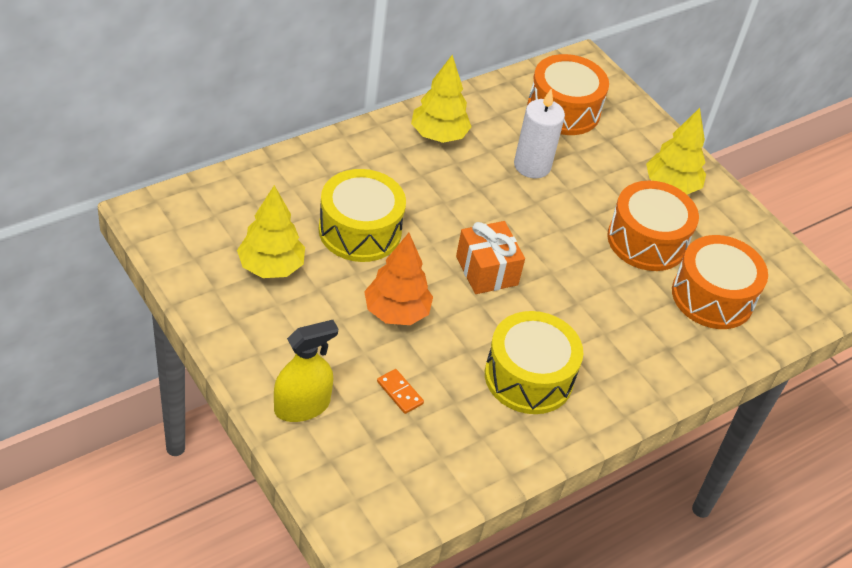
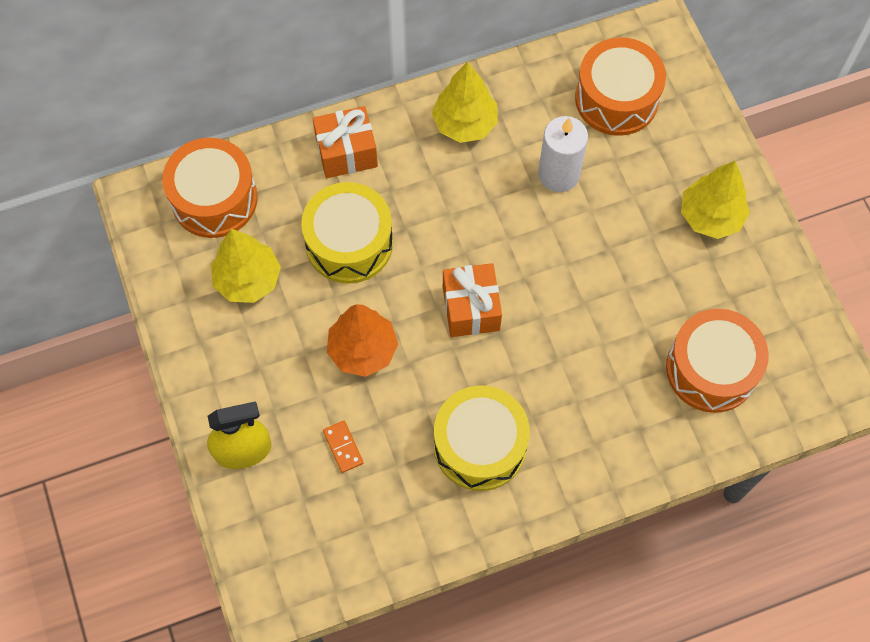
camera: 20 degrees right, 20 degrees up
orange drum [607,181,699,271] -> orange drum moved to [162,138,258,238]
none -> orange gift [313,106,378,178]

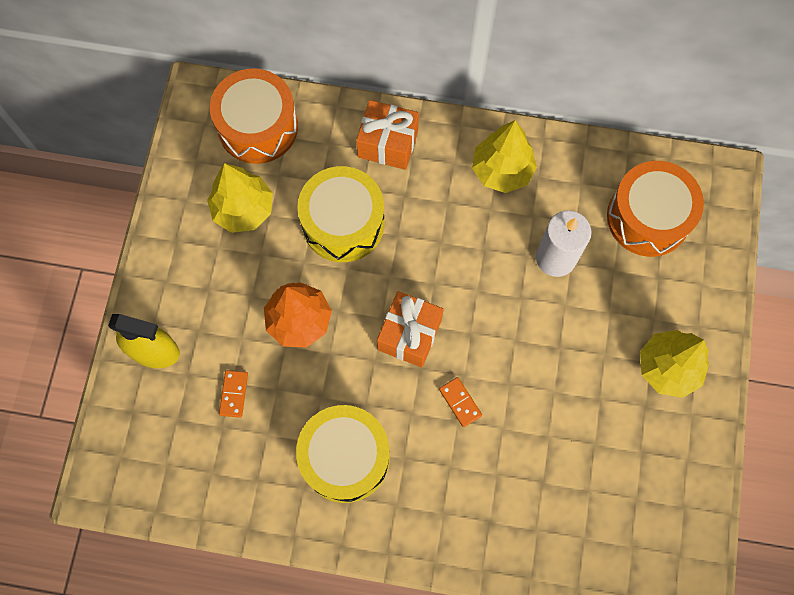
camera: 30 degrees right, 5 degrees up
orange drum [666,309,769,413] -> none
none -> orange domino [439,377,482,427]

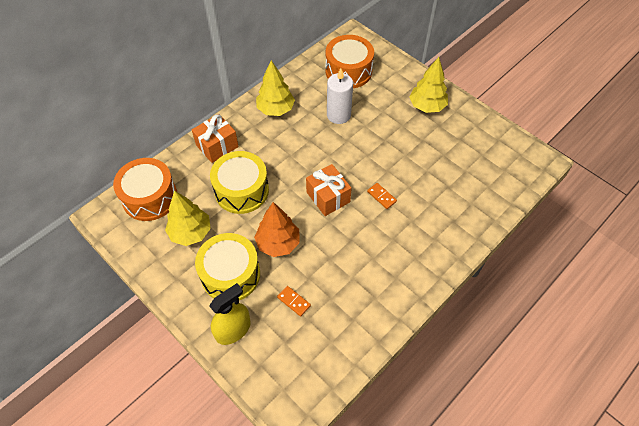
camera: 55 degrees left, 15 degrees down
yellow drum [296,405,390,503] -> yellow drum moved to [195,233,260,300]
orange domino [439,377,482,427] -> orange domino turned 45 degrees clockwise [367,183,397,209]

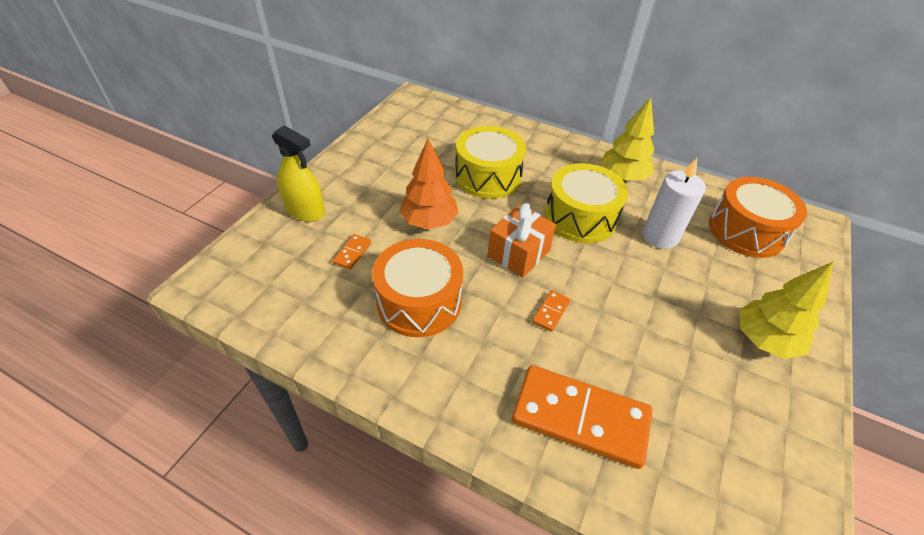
camera: 70 degrees right, 10 degrees down
orange drum [113,158,177,221] -> orange drum moved to [372,239,463,337]
yellow tree [165,190,211,246] -> none
orange gift [192,114,239,163] -> none
yellow drum [195,233,260,300] -> yellow drum moved to [545,163,628,243]
none -> orange domino [512,365,653,469]

